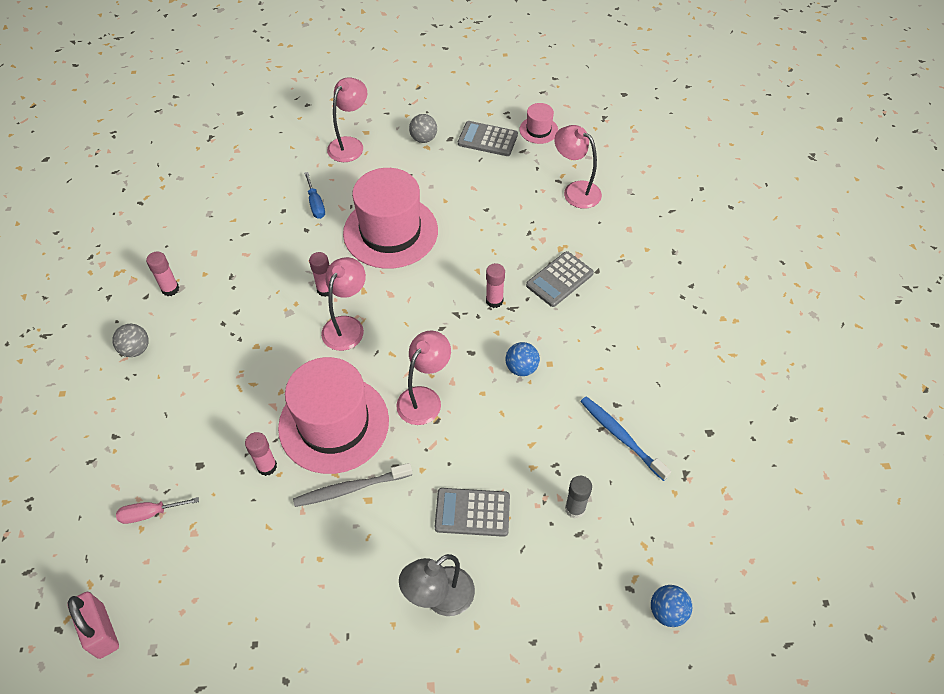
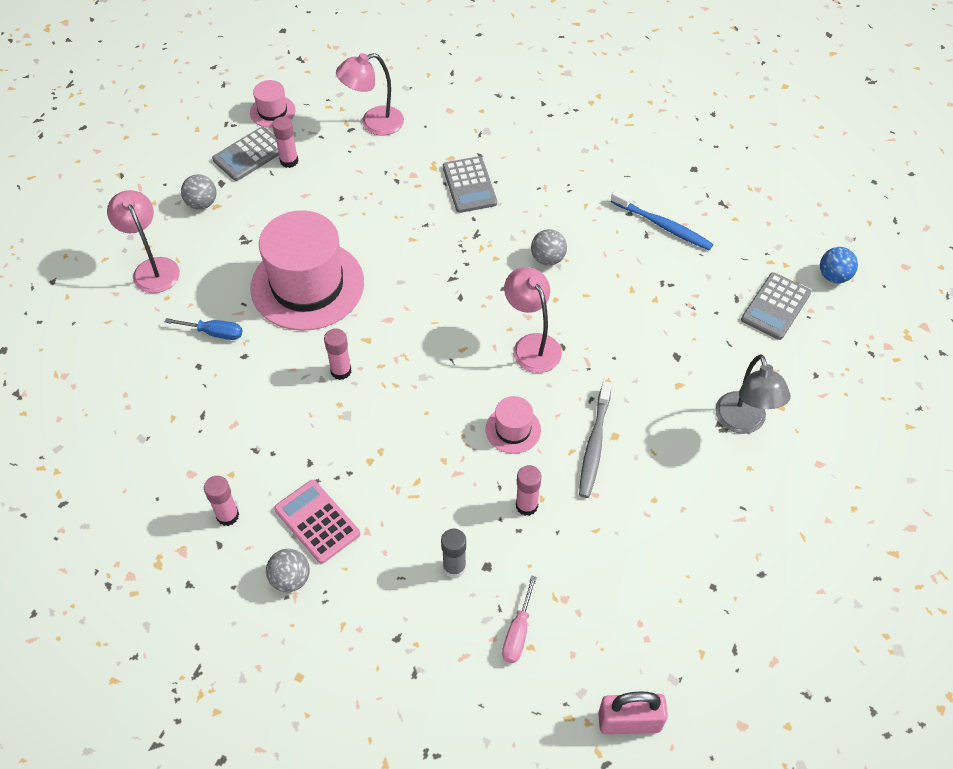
camera: 60 degrees left, 0 degrees up
pink hat [278,357,389,474] -> pink hat [486,396,541,454], size x0.45
pink lamp [321,257,366,351] -> none
grey calculator [435,488,510,537] -> grey calculator moved to [741,272,811,340]
pink glue stick [486,263,505,308] -> pink glue stick moved to [272,117,299,168]
blue ball [505,342,540,376] -> grey ball [531,229,567,266]
grey glue stick [565,476,592,519] -> grey glue stick moved to [441,528,466,578]
blue toothbrush [580,396,671,481] -> blue toothbrush turned 135 degrees counterclockwise [611,190,713,250]
none -> pink calculator [274,480,360,564]

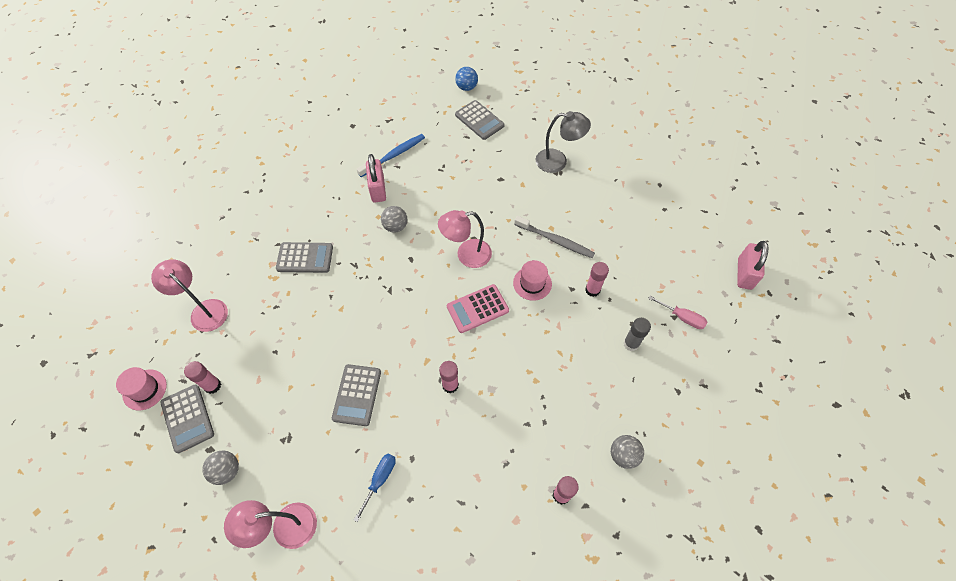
camera: 75 degrees left, 5 degrees up
pink hat [250,210,364,331] -> grey calculator [332,364,381,426]
pink calculator [274,480,360,564] -> pink calculator moved to [447,284,509,333]
pink lamp [336,53,404,135] -> pink lamp turned 135 degrees clockwise [151,259,228,332]
none -> pink padlock [366,154,386,202]

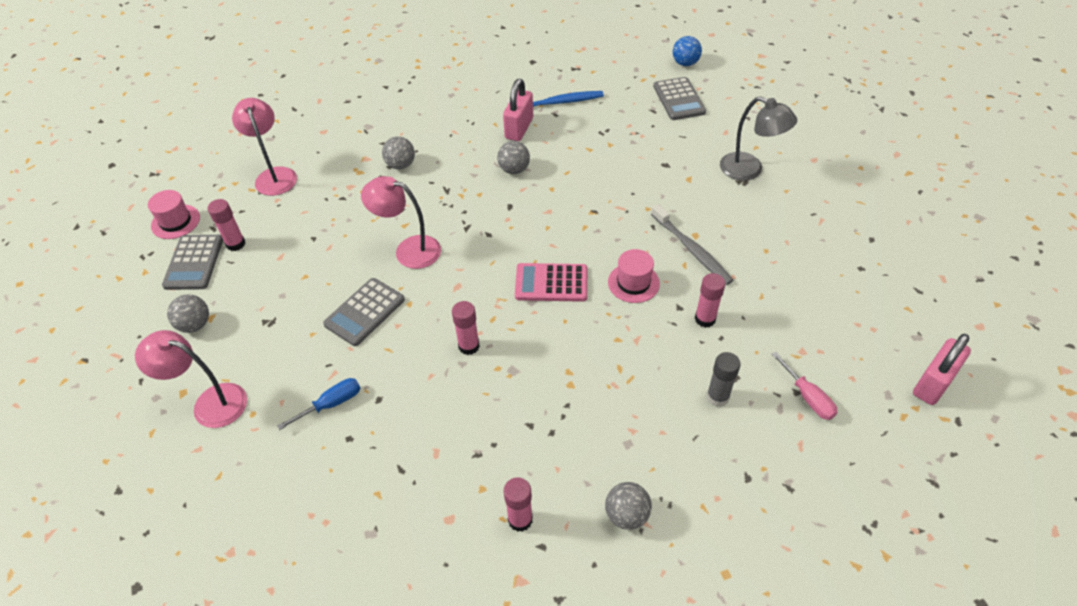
camera: 30 degrees right, 10 degrees down
grey calculator [276,242,333,273] -> grey ball [382,137,415,169]
pink lamp [438,210,492,268] -> pink lamp moved to [361,176,441,269]

